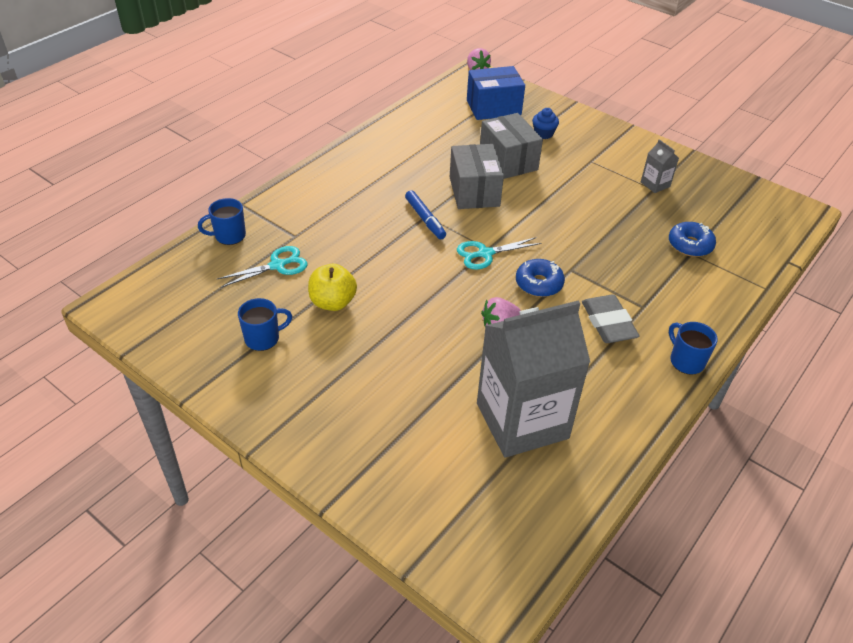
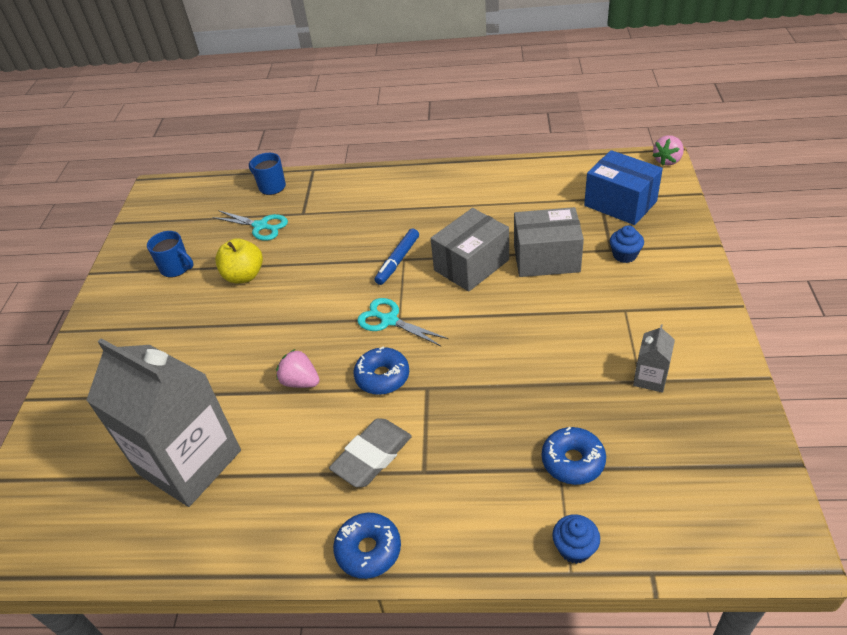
camera: 60 degrees right, 0 degrees up
grey box [480,113,543,179] -> grey box turned 60 degrees clockwise [514,207,584,277]
blue mug [669,322,718,375] -> blue donut [333,513,401,579]
none -> blue cupcake [552,514,600,564]

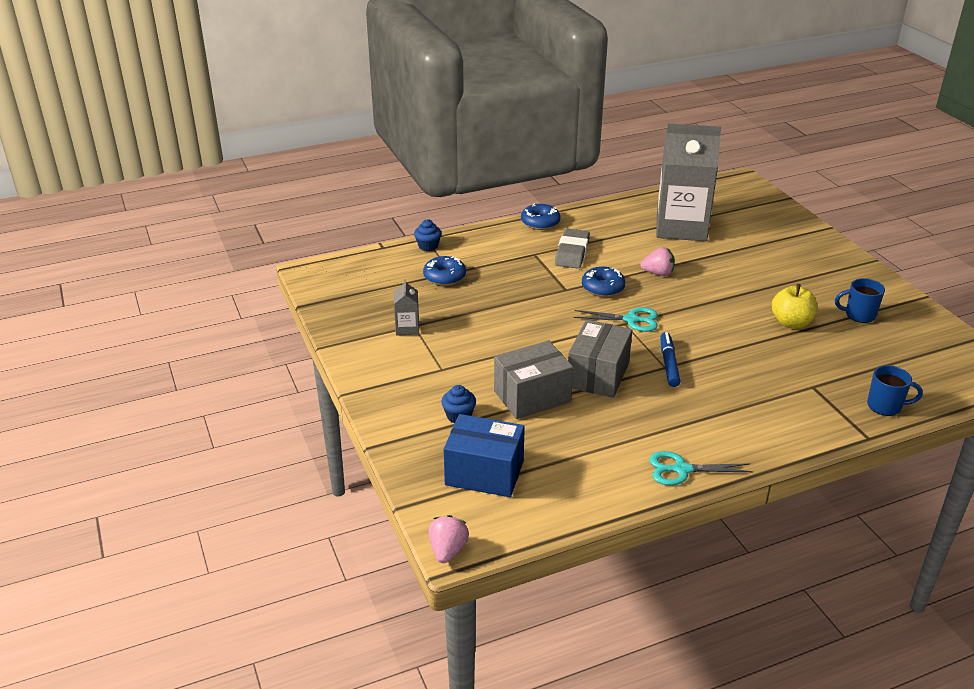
camera: 150 degrees right, 10 degrees down
turquoise scissors [212,210,288,241] -> turquoise scissors moved to [649,451,753,486]

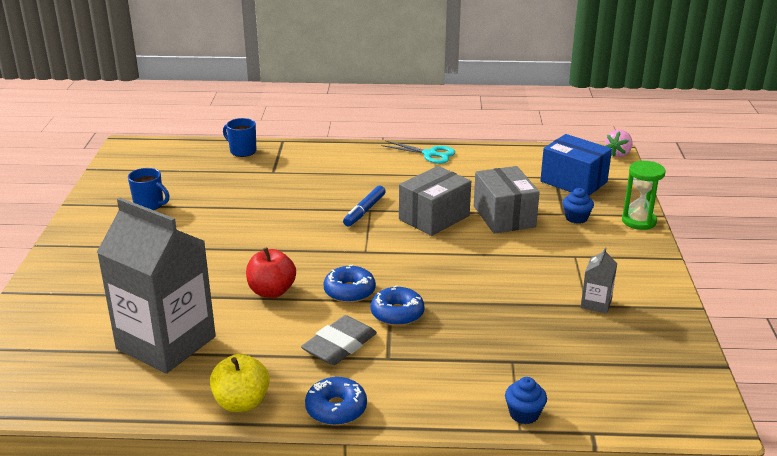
camera: 155 degrees left, 5 degrees down
blue donut [423,256,466,286] -> blue donut moved to [371,285,424,326]
grey box [494,340,573,419] -> grey box turned 75 degrees clockwise [474,166,540,234]
turquoise scissors [574,307,658,332] -> none
pink strawberry [640,247,675,276] -> red apple [246,247,296,298]
yellow apple [772,284,817,328] -> yellow apple moved to [210,354,270,412]
none -> green hourglass [622,161,665,230]

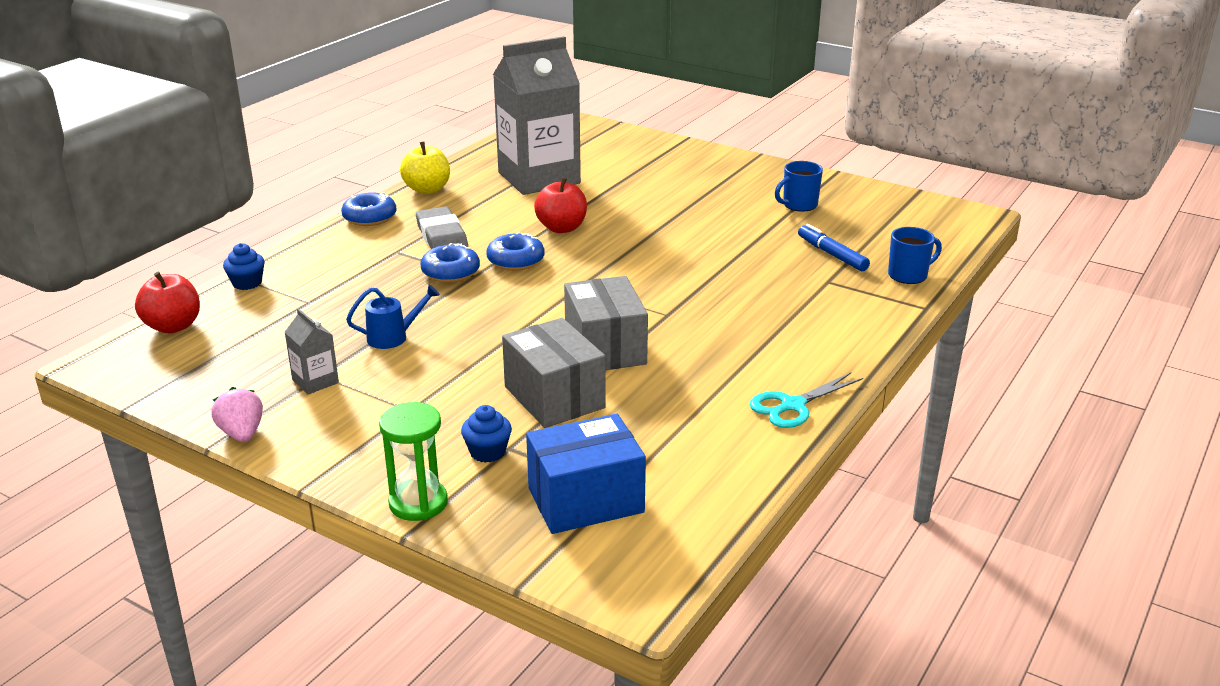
camera: 120 degrees right, 0 degrees up
blue marker [343,186,386,226] -> blue marker moved to [798,224,870,271]
grey box [474,166,540,234] -> grey box turned 45 degrees clockwise [502,318,606,428]
pink strawberry [605,130,633,157] -> pink strawberry moved to [211,387,263,442]
none -> red apple [135,272,200,333]
none -> blue watering can [346,284,440,349]

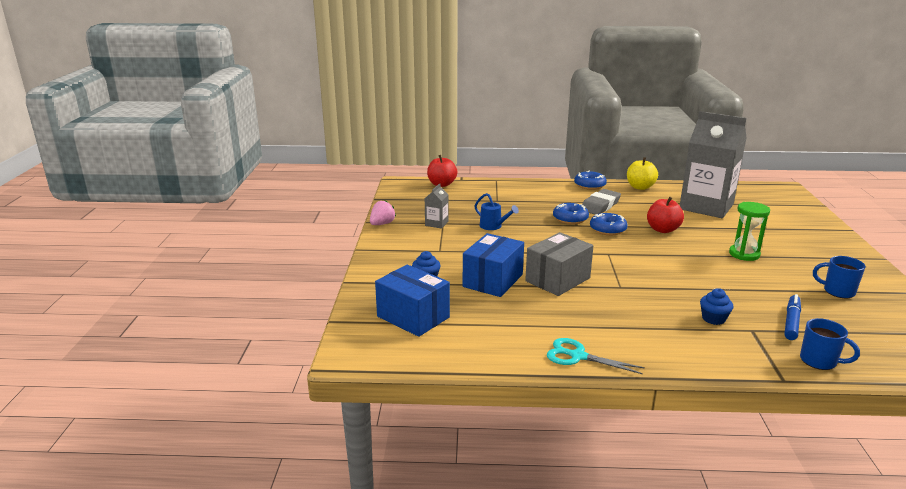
camera: 60 degrees right, 5 degrees down
blue cupcake [223,243,265,290] -> blue cupcake moved to [700,288,733,325]
green hourglass [379,402,448,521] -> green hourglass moved to [729,202,770,261]
grey box [502,318,606,428] -> blue box [463,233,524,297]

